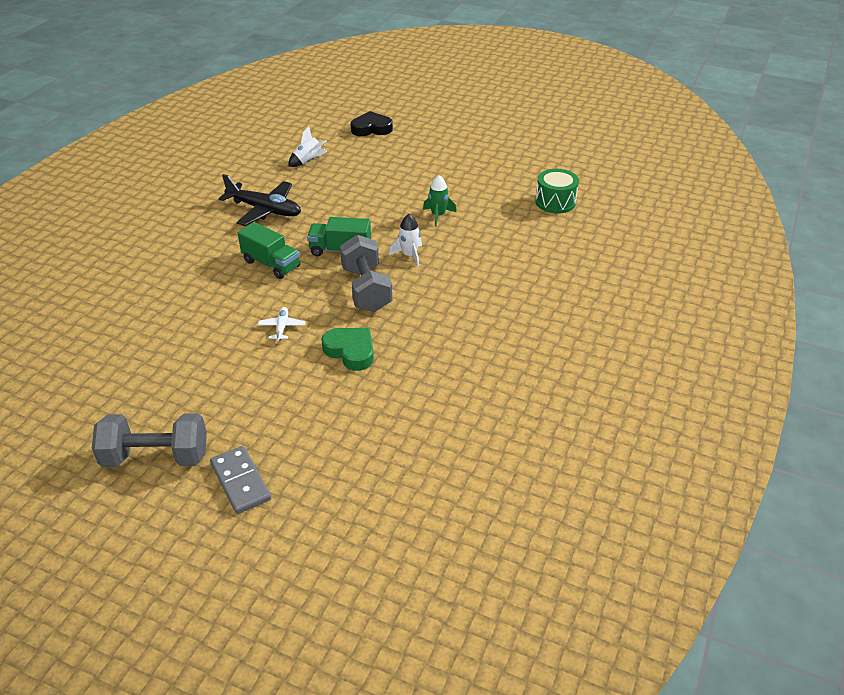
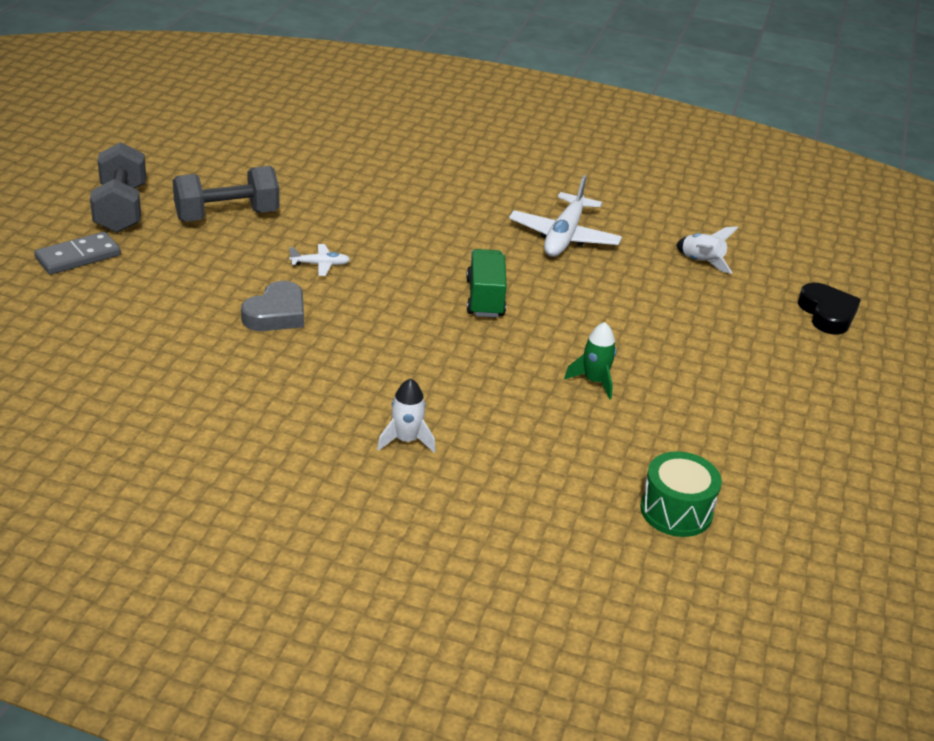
camera: 80 degrees right, 5 degrees down
black plane [219,174,301,226] -> white plane [509,175,622,257]
green truck [238,222,300,279] -> none
green heart [321,328,374,371] -> grey heart [241,281,304,331]
grey dumbbell [340,235,392,312] -> grey dumbbell moved to [173,166,279,222]
white rocket [389,214,422,267] -> white rocket moved to [377,378,436,453]

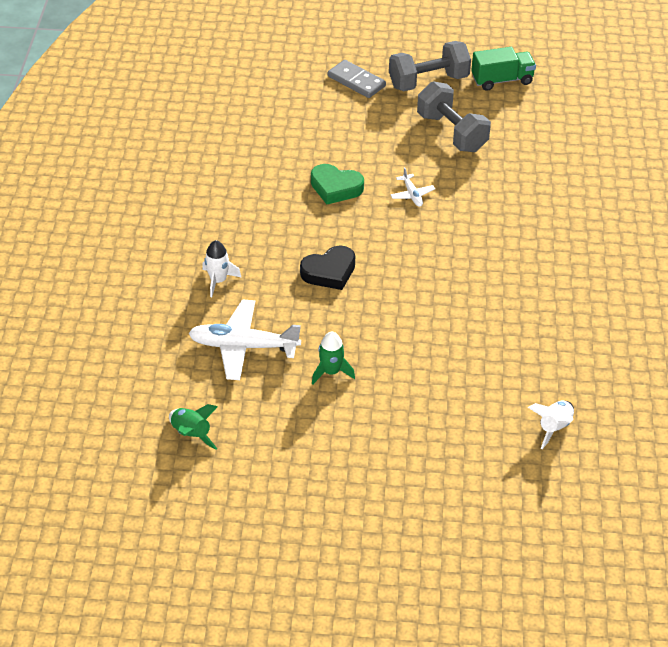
camera: 80 degrees right, 10 degrees up
grey heart [241,281,304,331] -> green heart [311,164,364,204]
green truck [466,249,507,317] -> green truck moved to [471,47,536,91]
white plane [509,175,622,257] -> white plane moved to [188,299,301,380]
green drum [640,451,722,537] -> green rocket [169,404,218,450]
black heart [798,283,861,335] -> black heart moved to [300,245,355,290]

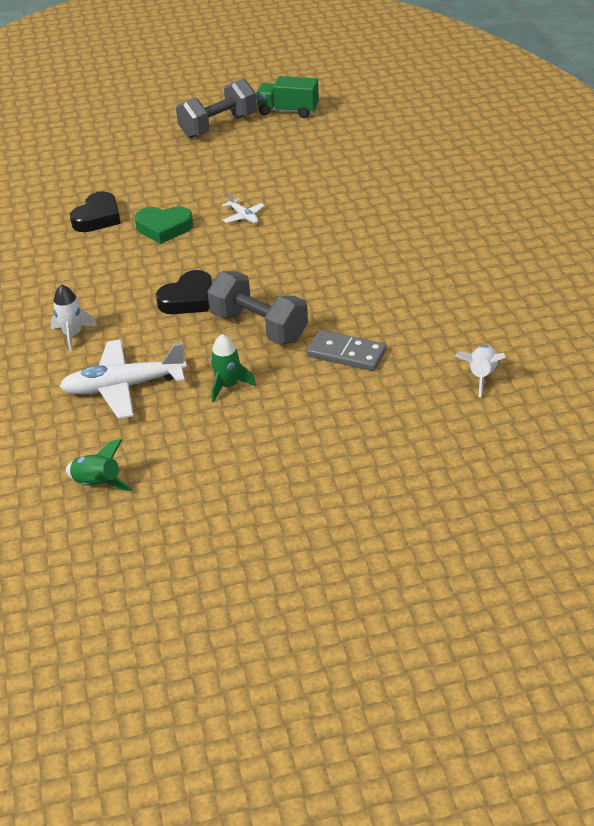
camera: 15 degrees left, 5 degrees down
grey domino [328,60,386,98] -> grey domino moved to [307,330,386,371]
grey dumbbell [417,82,491,152] -> grey dumbbell moved to [207,271,308,344]
green truck [471,47,536,91] -> green truck turned 135 degrees counterclockwise [256,76,319,118]
none -> black heart [70,191,121,232]

